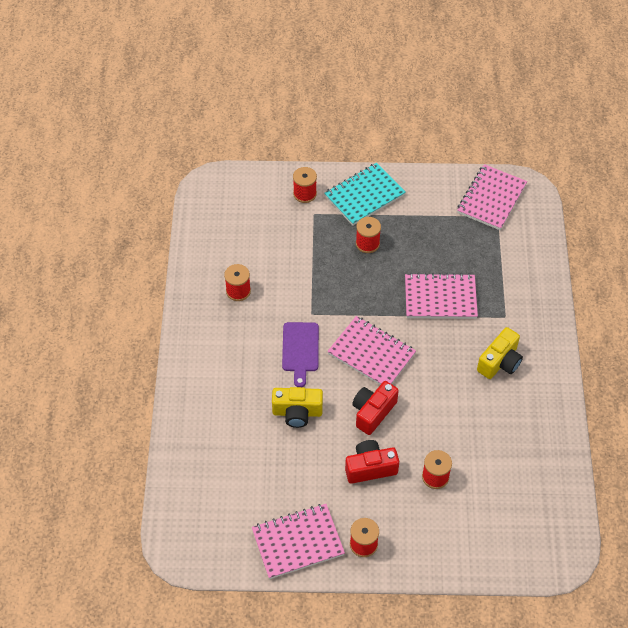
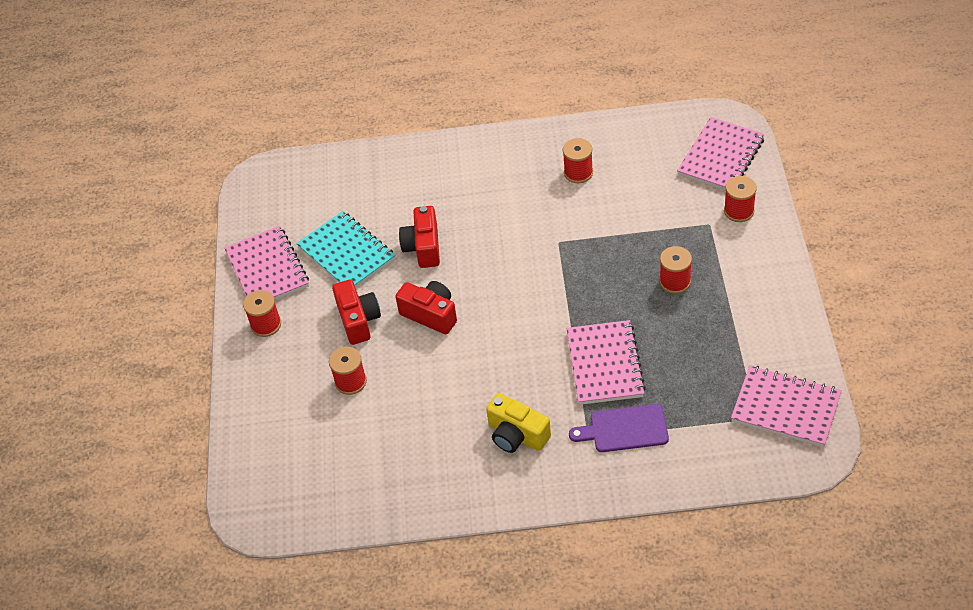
camera: 90 degrees right, 5 degrees down
yellow camera [272,387,323,428] -> red camera [399,206,440,268]
purple cutting board [282,322,319,387] -> purple cutting board moved to [569,404,669,452]
turquoise notebook [324,163,406,226] -> turquoise notebook moved to [296,211,395,288]
pink notebook [327,316,416,385] -> pink notebook moved to [677,117,765,191]

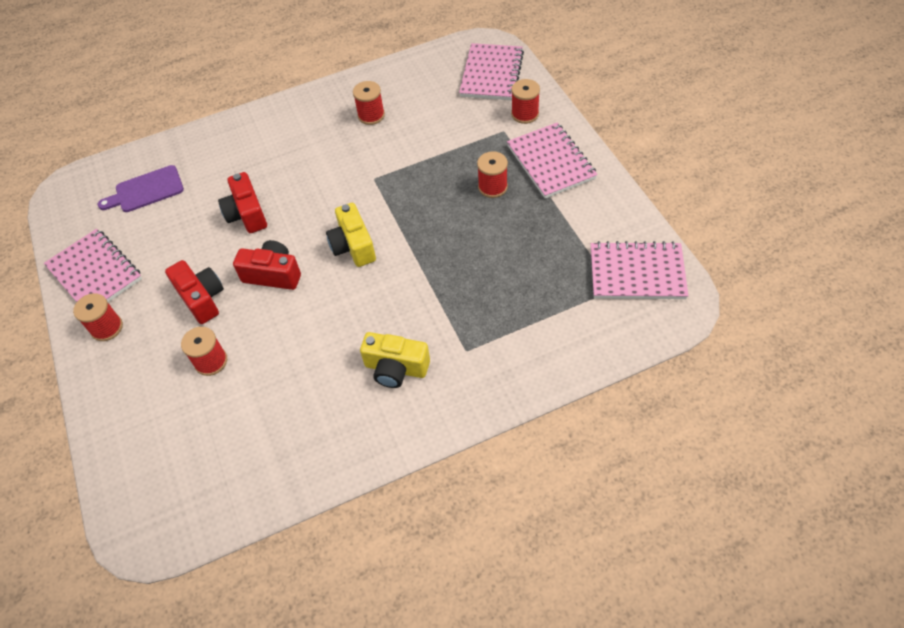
camera: 20 degrees left, 5 degrees up
turquoise notebook [296,211,395,288] -> none
pink notebook [567,320,646,405] -> pink notebook moved to [507,123,598,198]
purple cutting board [569,404,669,452] -> purple cutting board moved to [98,165,184,212]
none -> yellow camera [326,203,376,267]

